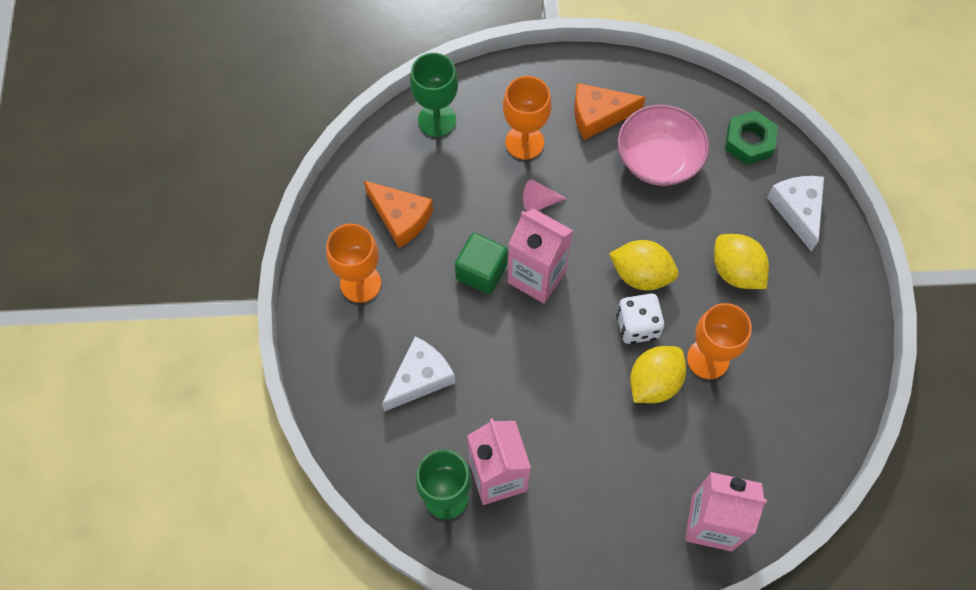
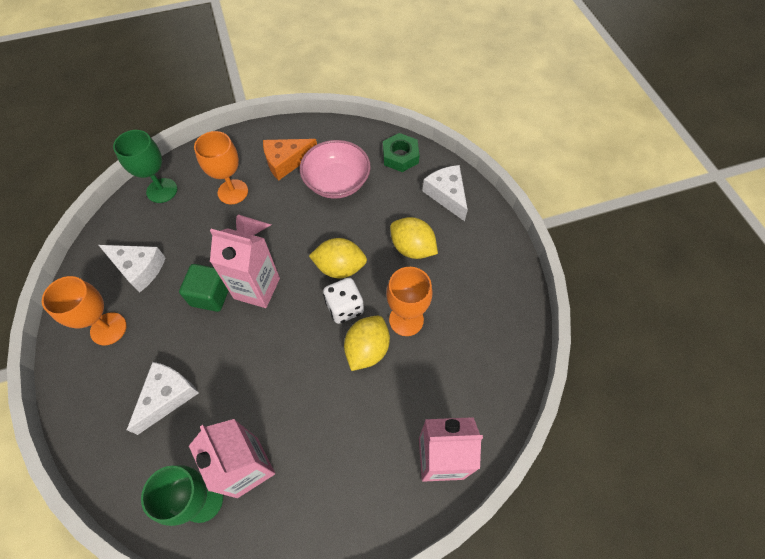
camera: 15 degrees left, 5 degrees down
orange cheese [364,180,433,248] -> white cheese [99,245,166,293]

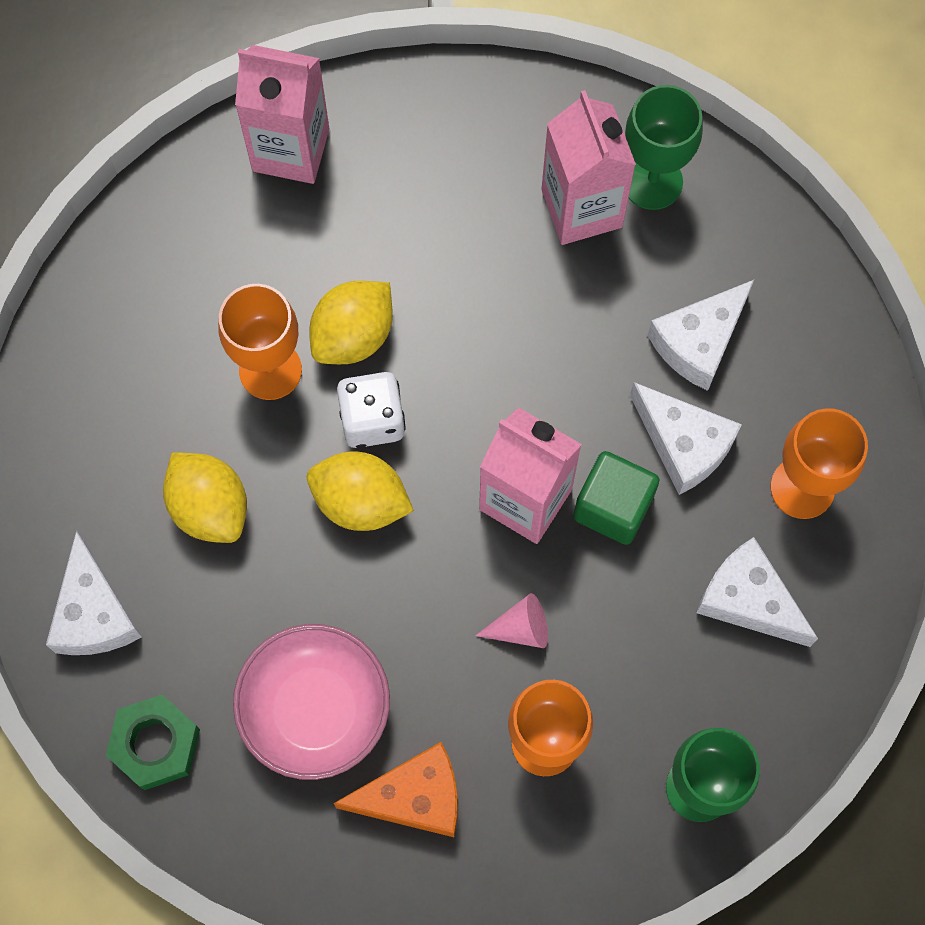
camera: 165 degrees left, 10 degrees up
none -> white cheese [630,382,742,495]

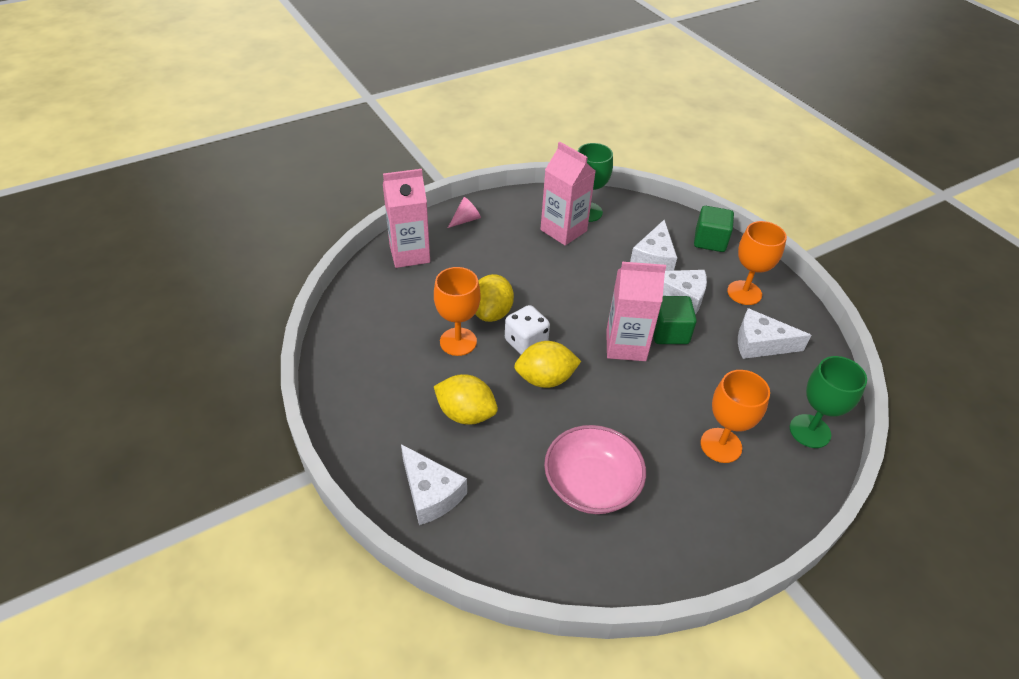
camera: 30 degrees left, 25 degrees down
green nut [106,695,200,790] -> none
orange cheese [334,742,457,837] -> none
pink cone [475,593,548,648] -> pink cone moved to [448,197,481,228]
none -> green cube [694,206,734,252]

